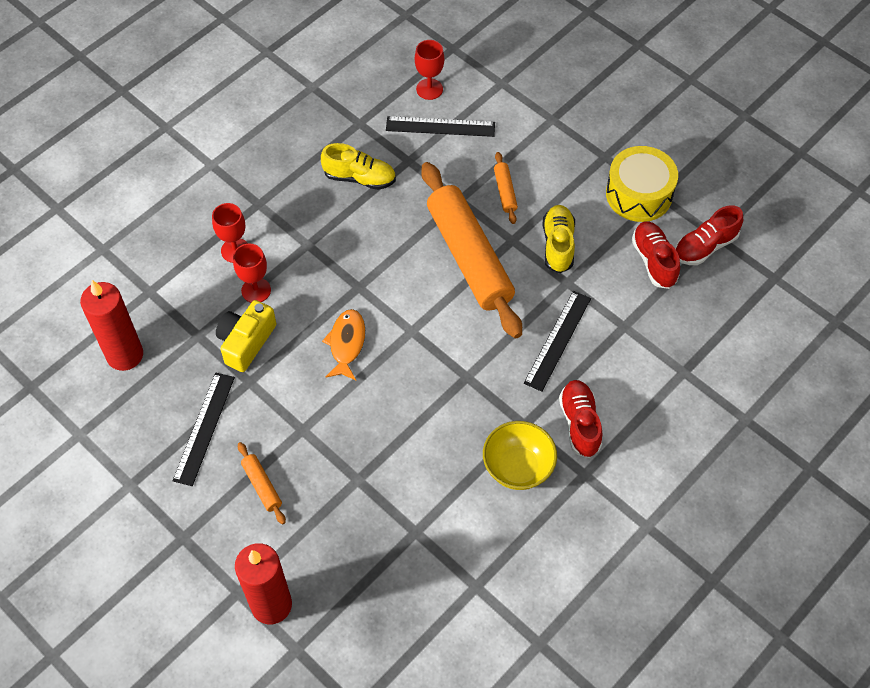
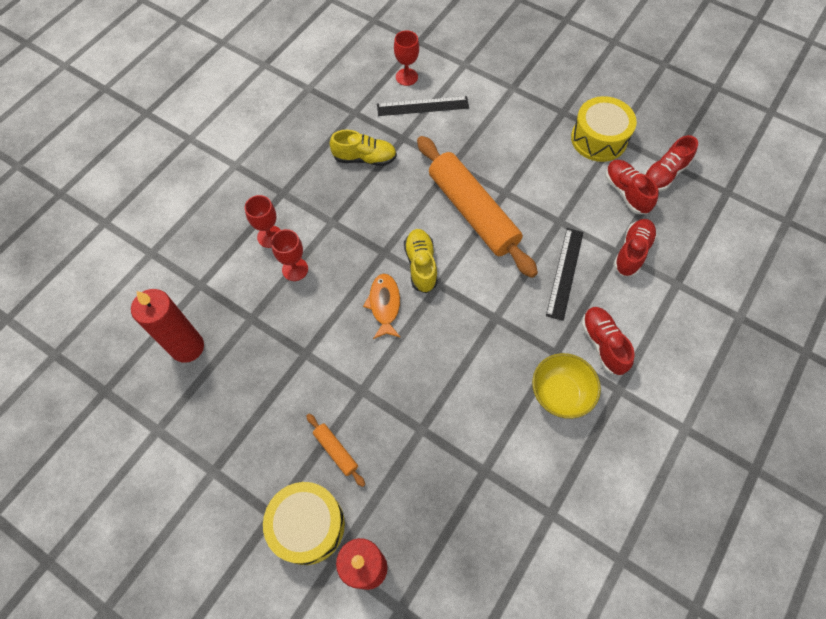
camera: 10 degrees left, 5 degrees up
black ruler [172,373,235,486] -> none
yellow camera [216,300,276,372] -> none
orange rolling pin [494,152,518,224] -> none
yellow shoe [542,205,575,273] -> yellow shoe moved to [404,229,438,293]
none -> yellow drum [263,482,345,565]
none -> red shoe [613,219,657,277]

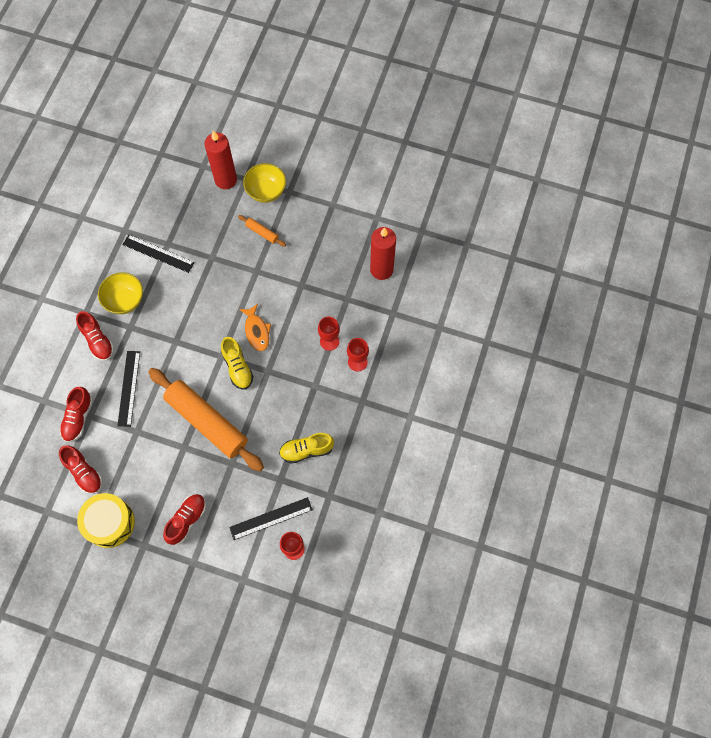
camera: 165 degrees right, 5 degrees up
yellow drum [263,482,345,565] -> yellow bowl [243,163,286,203]
red shoe [644,135,698,192] -> red shoe moved to [163,494,206,545]
none -> black ruler [122,235,195,273]

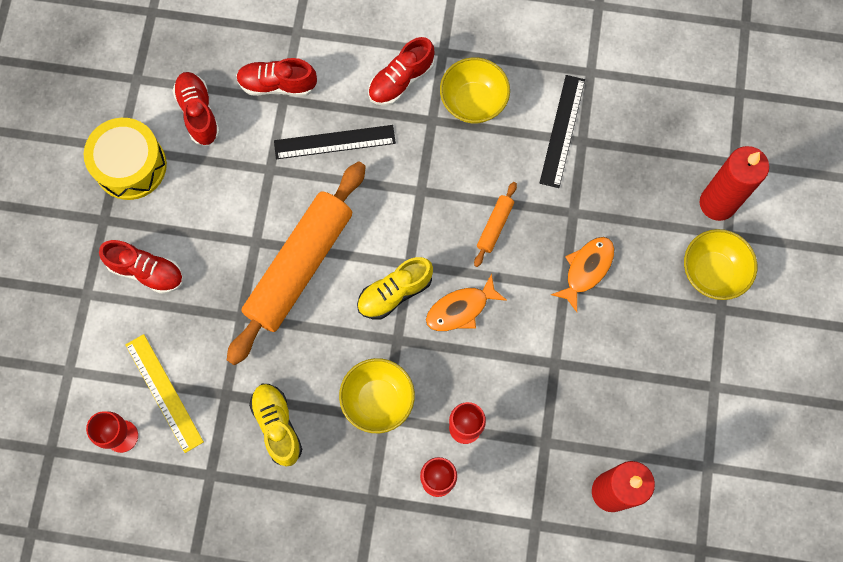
camera: 80 degrees right, 5 degrees up
red shoe [59,445,103,494] -> red shoe turned 120 degrees clockwise [172,72,220,146]
black ruler [229,497,313,540] -> yellow ruler [125,334,204,453]
orange rolling pin [238,215,286,247] -> orange rolling pin moved to [474,182,517,267]
none -> yellow bowl [339,358,415,433]
none -> orange fish [551,237,614,312]

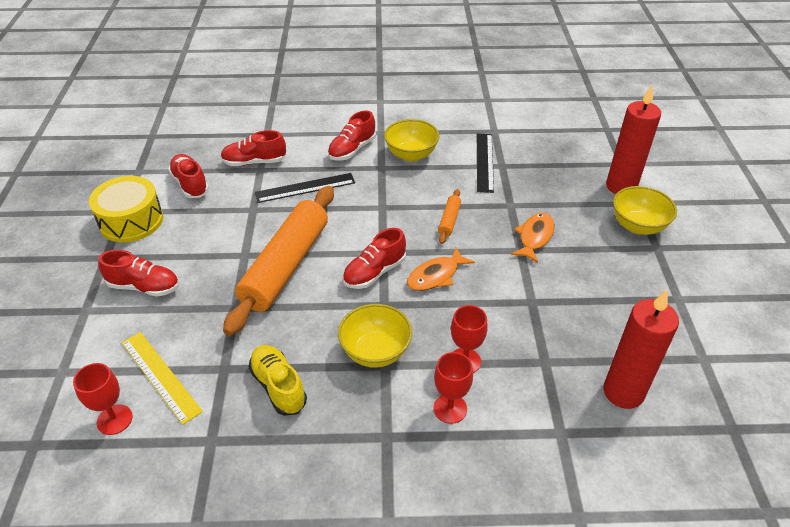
camera: 10 degrees left, 30 degrees down
yellow shoe [357,257,433,319] -> red shoe [343,228,406,289]

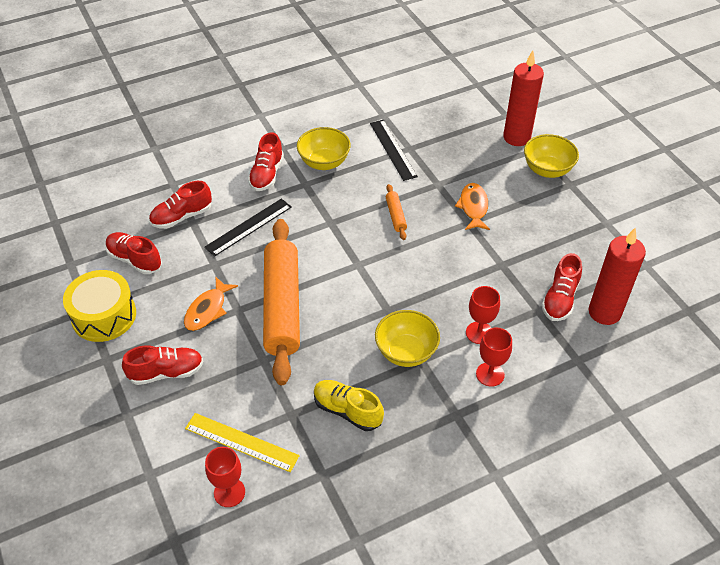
camera: 25 degrees left, 5 degrees up
red shoe [343,228,406,289] -> red shoe moved to [542,253,582,321]
orange fish [407,247,475,291] -> orange fish moved to [184,277,238,331]

